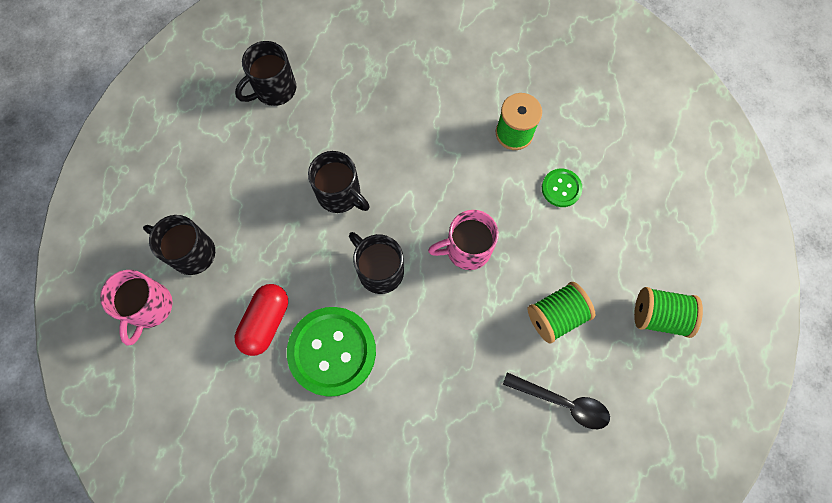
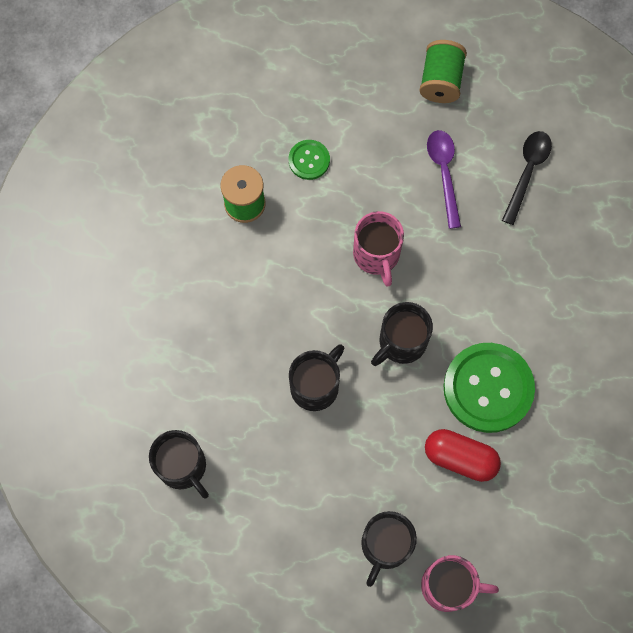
camera: 90 degrees left, 0 degrees up
green spool [527,282,595,344] -> purple spoon [427,130,461,229]

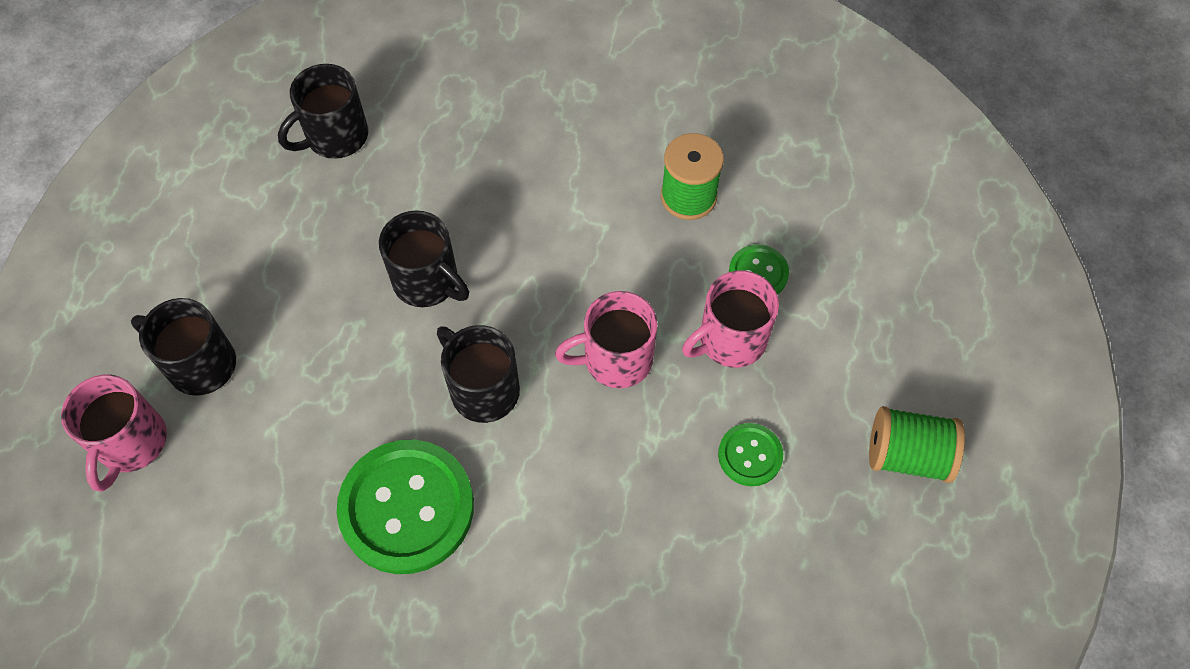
camera: 90 degrees right, 10 degrees down
red capsule [425,429,501,482] -> none
purple spoon [427,130,461,229] -> green button [718,423,783,486]
black spoon [502,131,552,225] -> none
none -> pink mug [682,271,779,368]

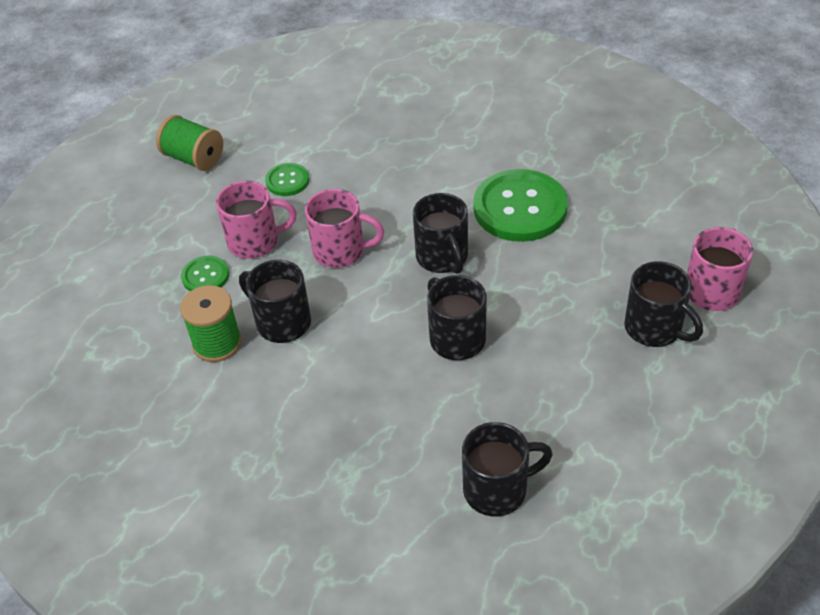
camera: 155 degrees left, 15 degrees down
none -> black mug [239,260,311,343]

